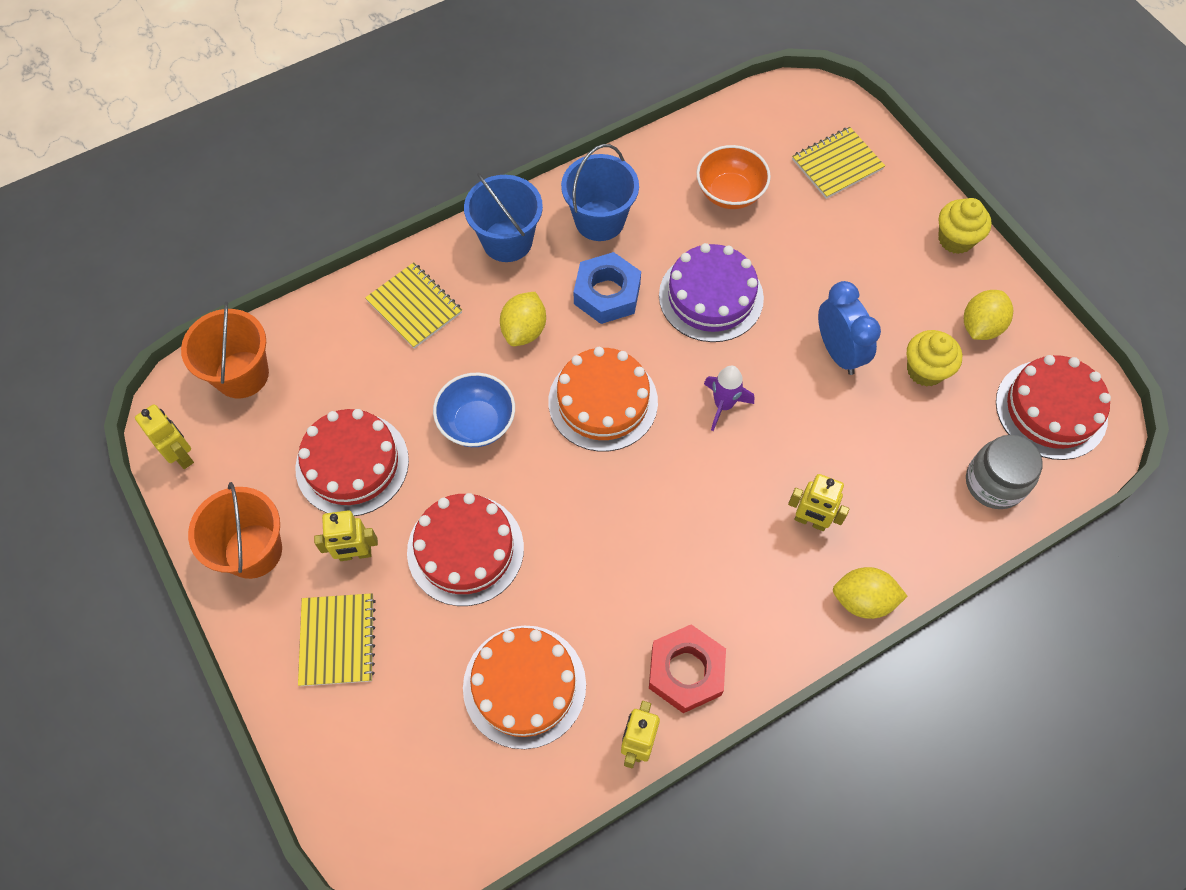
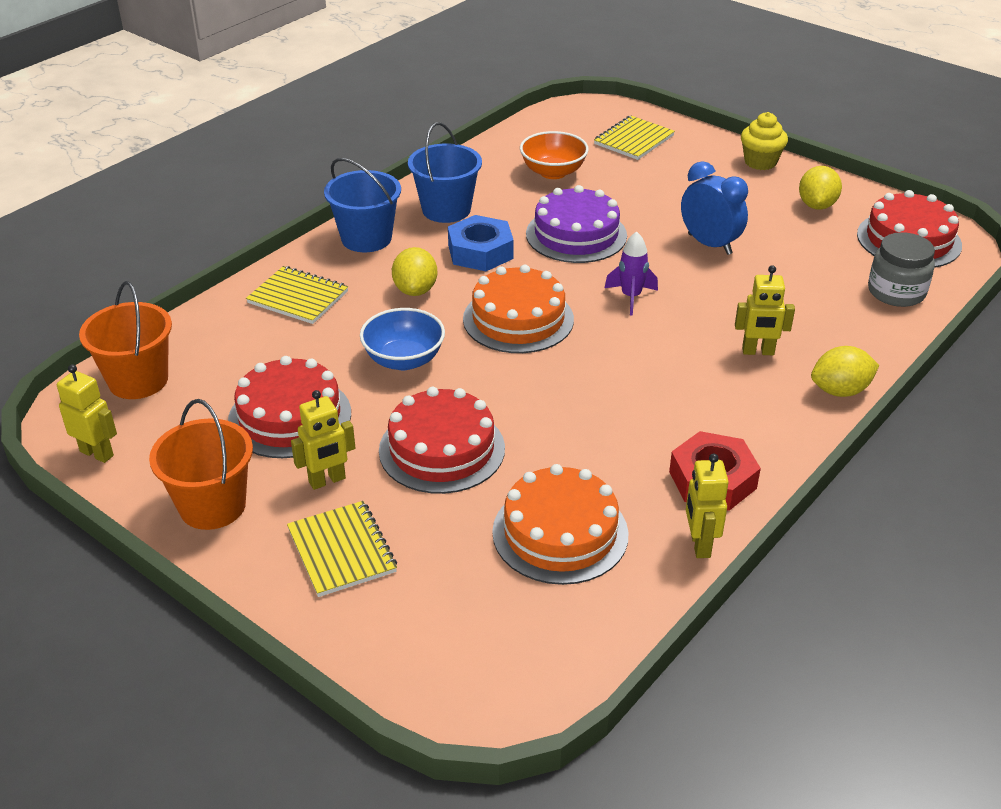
camera: 20 degrees left, 25 degrees down
yellow cupcake [907,330,962,387] -> none

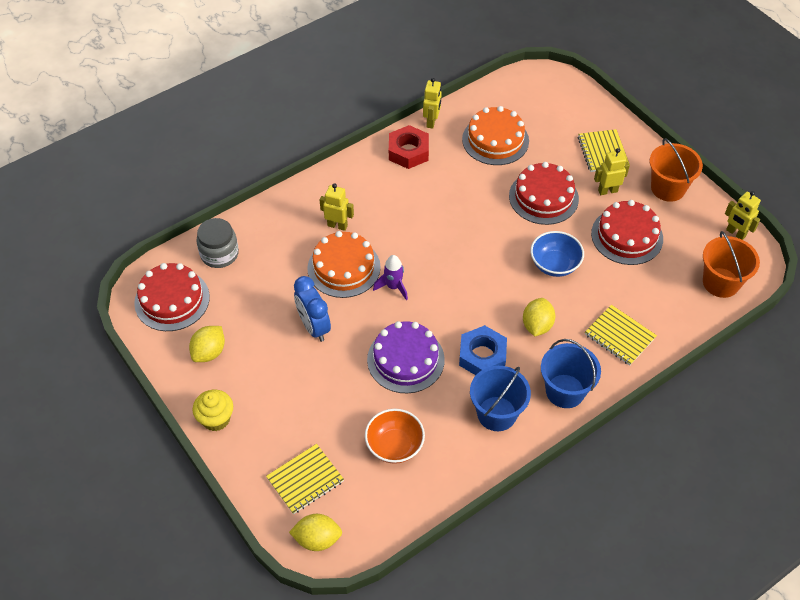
camera: 165 degrees left, 15 degrees up
orange cake [463,265,574,353] -> orange cake moved to [307,231,381,298]
yellow lemon [811,346,879,397] -> yellow lemon moved to [289,514,342,551]

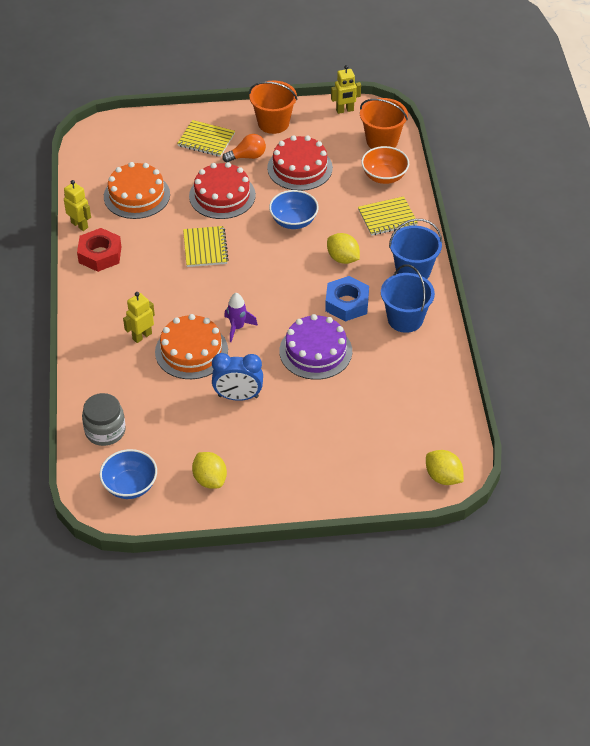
camera: 60 degrees left, 5 degrees down
red cake [134,263,210,331] -> blue bowl [99,449,157,499]
yellow cupcake [192,390,233,431] -> none
yellow notebook [266,444,344,514] -> yellow notebook moved to [183,226,229,267]
yellow lemon [289,514,342,551] -> yellow lemon turned 75 degrees counterclockwise [426,450,464,485]
orange bowl [365,409,425,464] -> orange bowl moved to [361,146,409,184]
yellow robot [594,148,630,195] -> orange light bulb [222,134,266,162]

